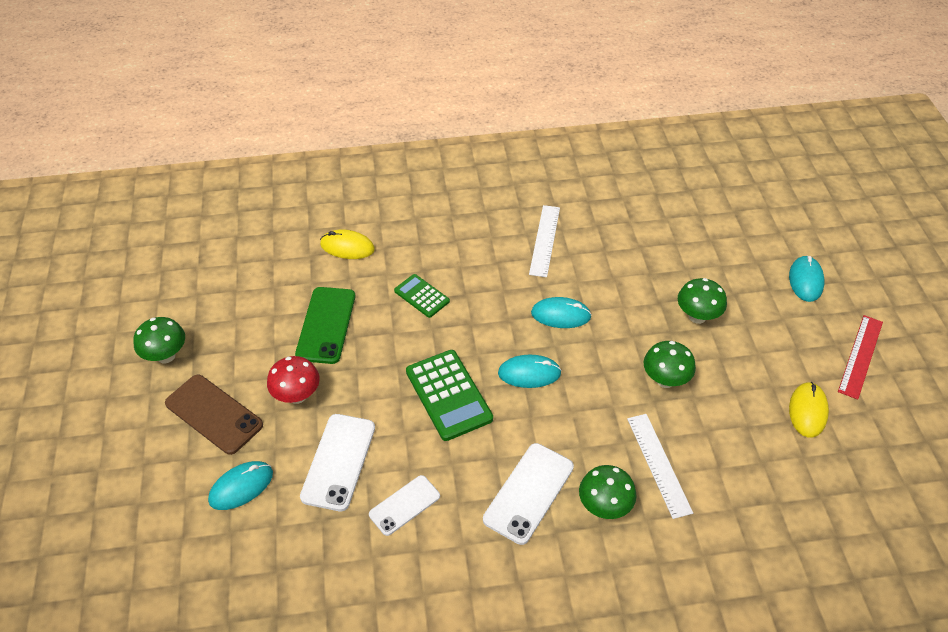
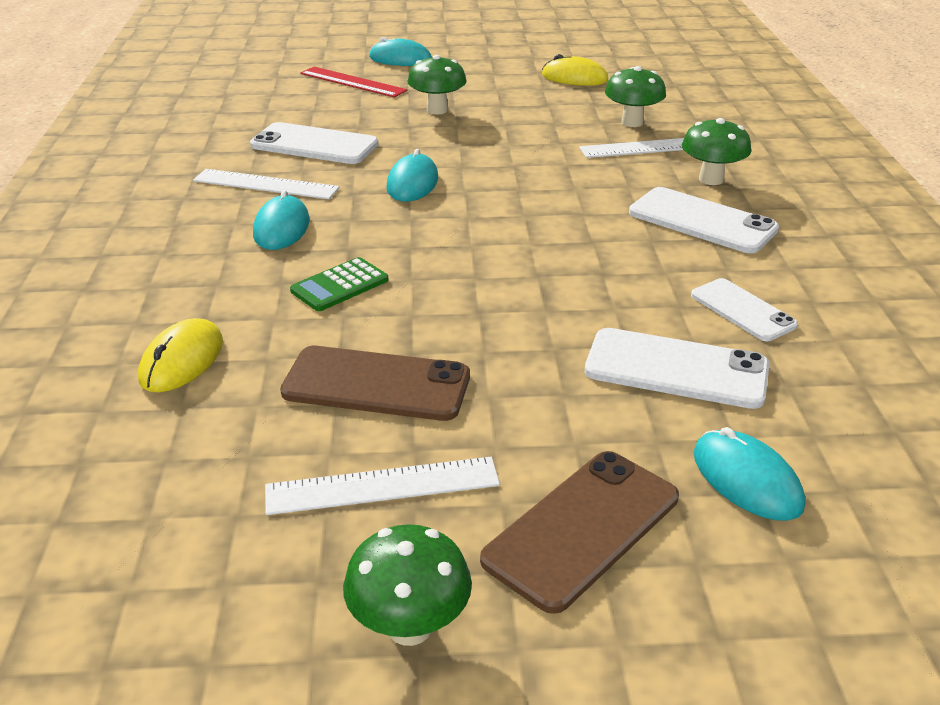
camera: 85 degrees left, 15 degrees down
red mushroom [267,356,320,404] -> none
green phone [295,287,355,364] -> brown phone [280,346,470,421]
green calculator [406,350,493,441] -> none
turquoise mouse [498,355,562,388] -> turquoise mouse moved to [253,190,310,250]
green mushroom [644,341,696,388] -> green mushroom moved to [605,66,666,127]
red ruler [838,315,883,400] -> red ruler moved to [300,67,407,97]
none -> white phone [250,122,378,164]
none -> white ruler [265,457,500,515]

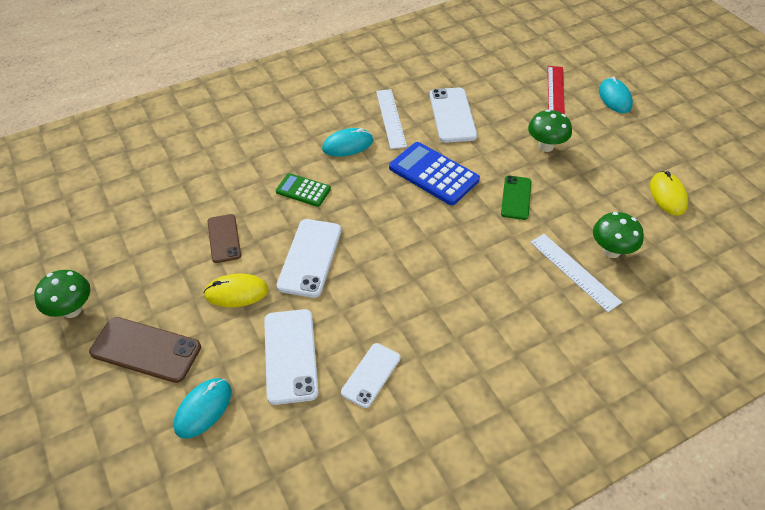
camera: 65 degrees right, 15 degrees up
yellow mouse [138,318,223,393] -> yellow mouse moved to [203,274,268,307]
white ruler [265,457,500,515] -> none
brown phone [280,346,470,421] -> brown phone [207,214,241,263], size x0.65
turquoise mouse [386,149,438,202] -> blue calculator [389,142,480,205]
white phone [629,187,779,253] -> white phone moved to [277,219,342,298]
green mushroom [682,118,751,185] -> none
none -> green phone [501,176,531,220]

